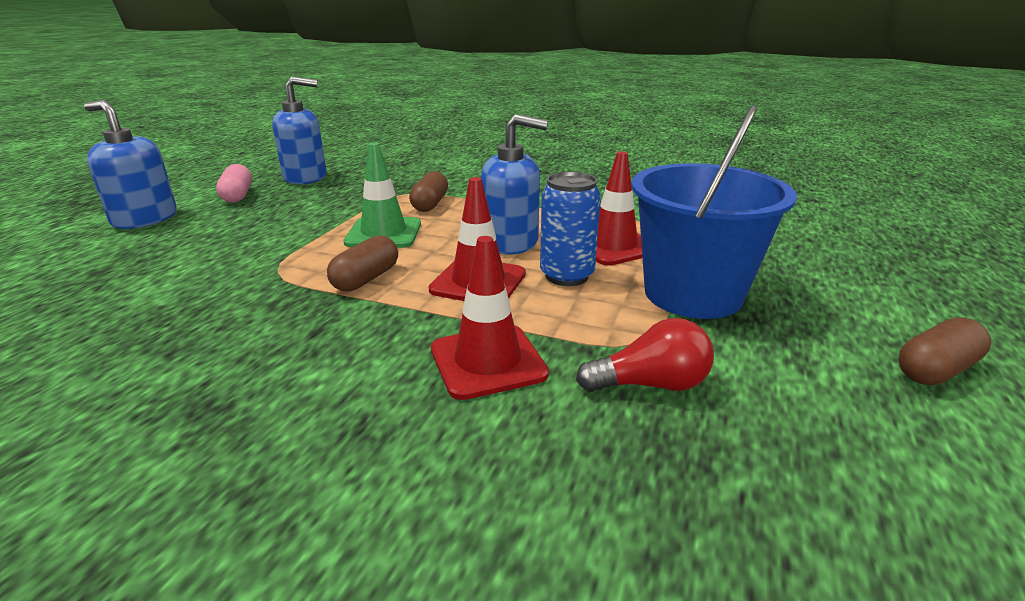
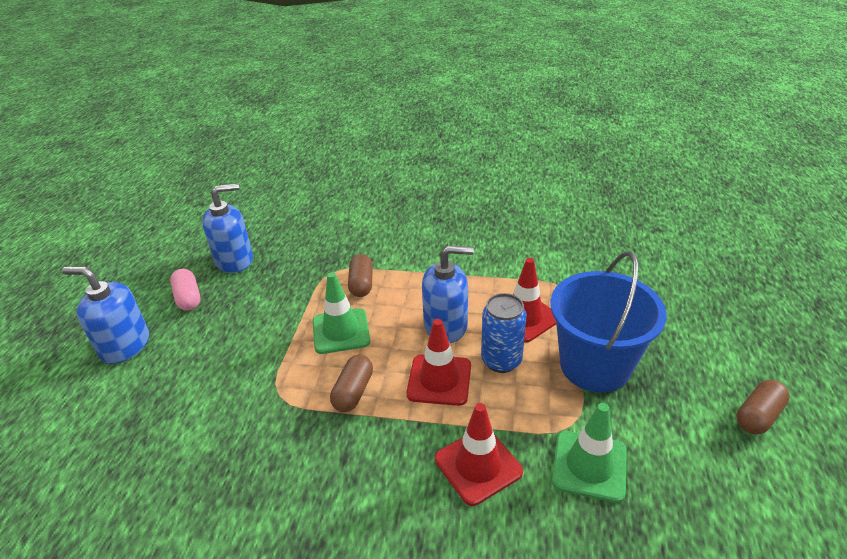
camera: 10 degrees left, 10 degrees up
red light bulb [576,318,714,392] -> green traffic cone [552,403,627,503]

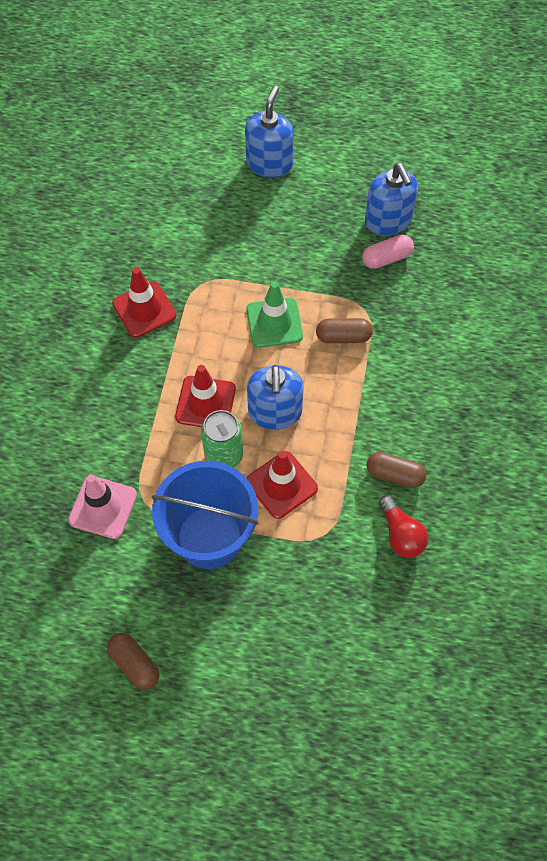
camera: 90 degrees right, 25 degrees up
pink capsule [170,269,200,311] -> pink capsule moved to [362,235,414,269]
brown capsule [330,355,373,412] -> brown capsule moved to [367,452,427,488]
red traffic cone [435,403,523,506] -> red traffic cone moved to [112,267,177,338]
blue can [481,293,527,373] -> green can [201,410,243,468]
green traffic cone [552,403,627,503] -> pink traffic cone [68,474,137,539]
none -> red light bulb [379,495,429,558]

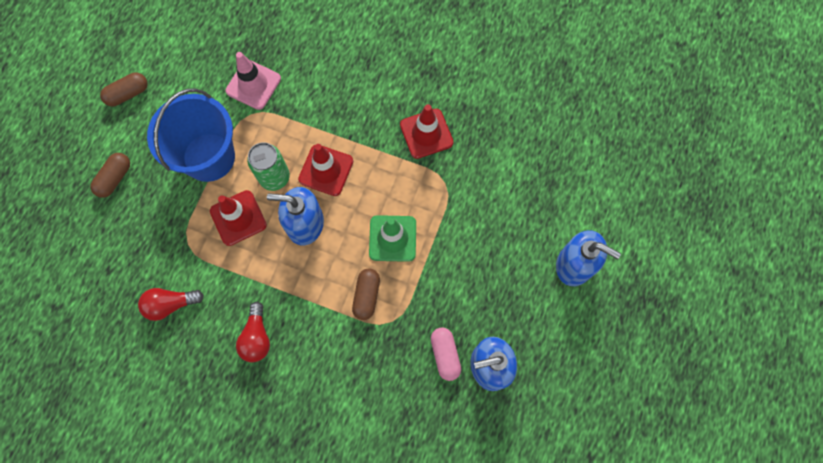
camera: 100 degrees right, 10 degrees up
brown capsule [367,452,427,488] -> brown capsule moved to [90,153,130,198]
none -> red light bulb [236,302,270,362]

